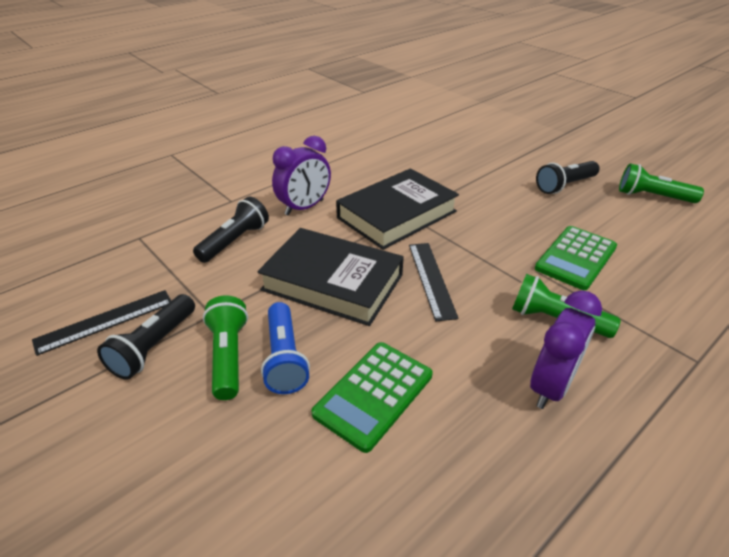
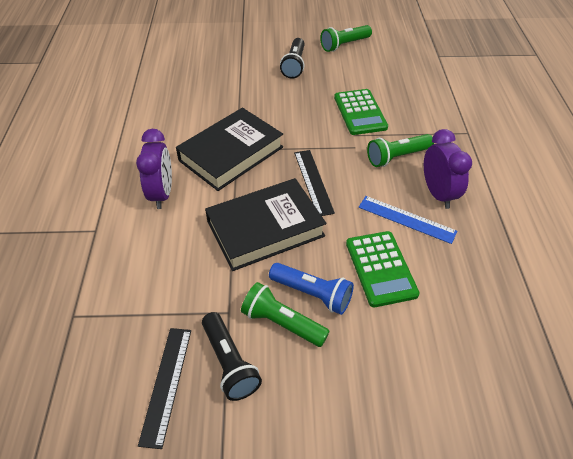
camera: 50 degrees left, 10 degrees up
black flashlight [193,197,269,263] -> none
black book [336,168,459,250] -> black book turned 45 degrees clockwise [176,108,283,191]
black ruler [409,243,459,321] -> black ruler turned 45 degrees clockwise [294,150,335,216]
none -> blue ruler [359,196,457,244]

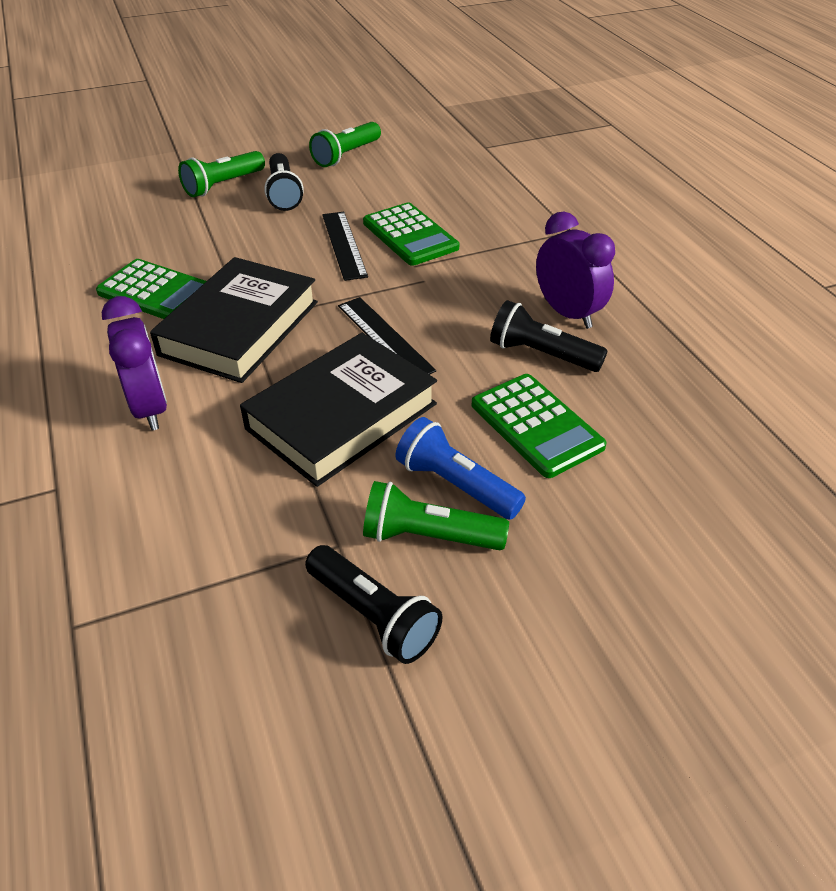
camera: 20 degrees left, 5 degrees down
black ruler [138,328,191,449] -> black ruler moved to [322,212,368,281]
blue flashlight [269,263,354,315] -> blue flashlight turned 150 degrees counterclockwise [396,417,526,520]
blue ruler [359,196,457,244] -> black flashlight [490,300,608,372]
green flashlight [367,134,434,167] -> green flashlight moved to [178,151,265,197]
none -> green calculator [96,259,206,319]

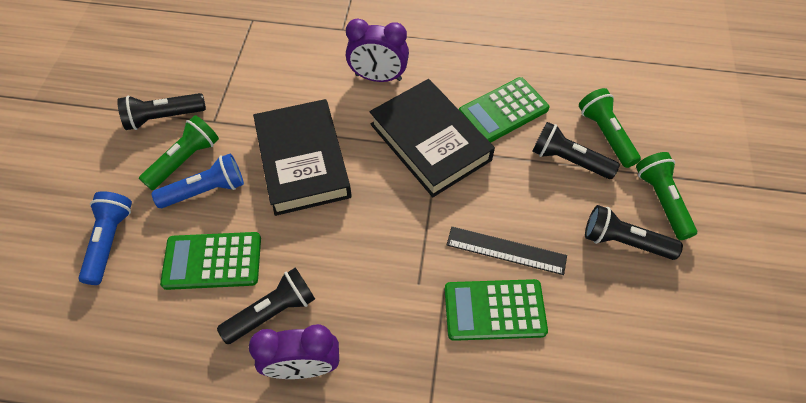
camera: 120 degrees right, 15 degrees up
green flashlight [309,122,381,167] -> green flashlight moved to [579,88,641,168]
black ruler [338,297,436,375] -> none
none -> blue flashlight [78,191,132,285]
none -> black flashlight [532,122,620,179]

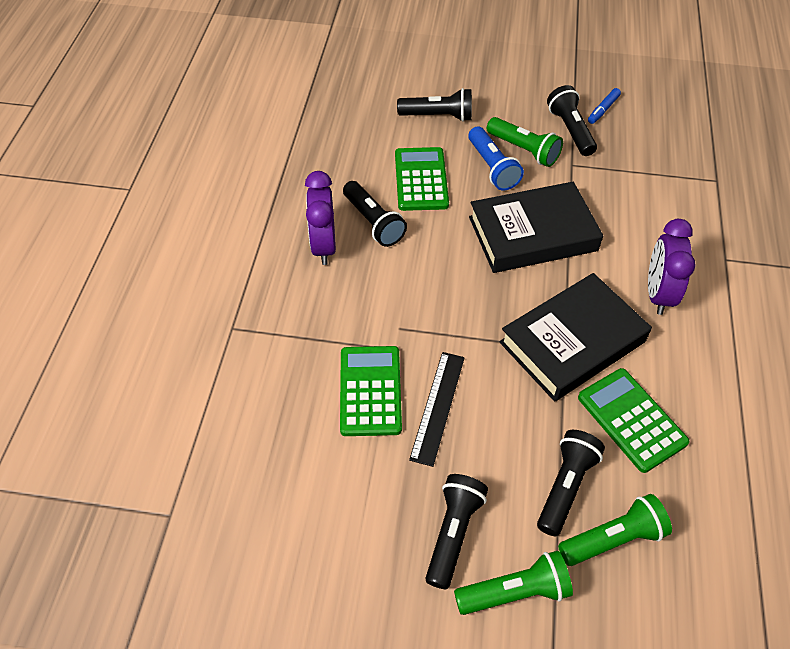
camera: 90 degrees right, 5 degrees down
blue flashlight [78,191,132,285] -> black flashlight [397,88,472,122]
none -> blue marker [588,88,621,124]

